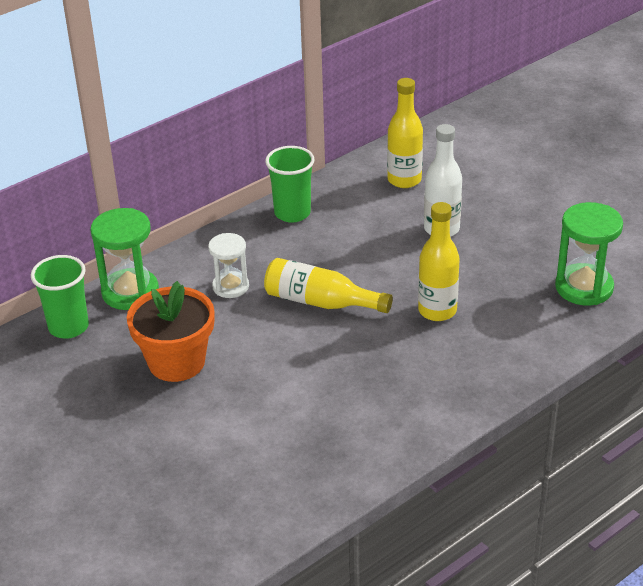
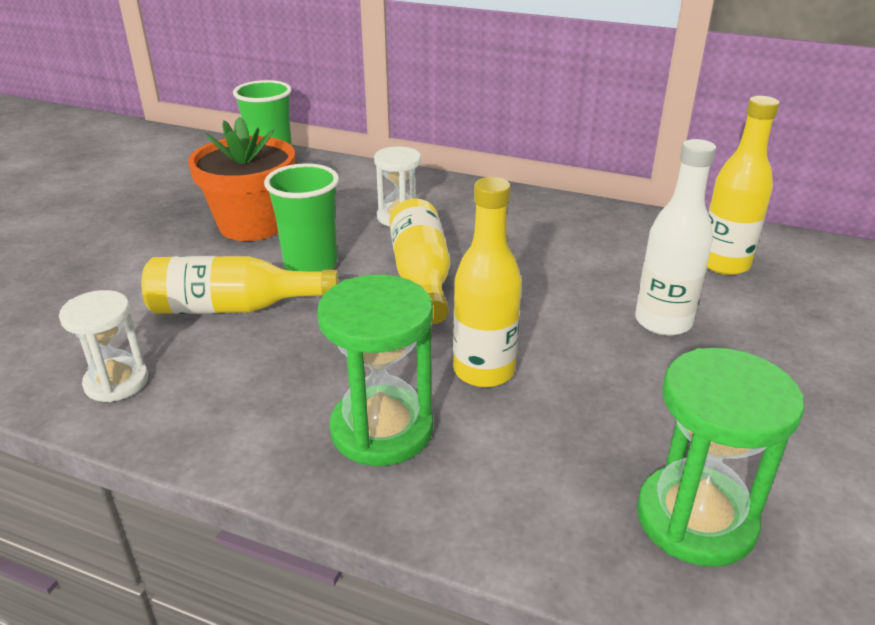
camera: 60 degrees right, 5 degrees down
green hourglass [91,208,159,310] -> green hourglass moved to [317,275,433,466]
green cup [265,146,315,223] -> green cup moved to [264,163,339,272]
none -> white hourglass [59,290,148,402]
none -> yellow bottle [141,256,339,314]

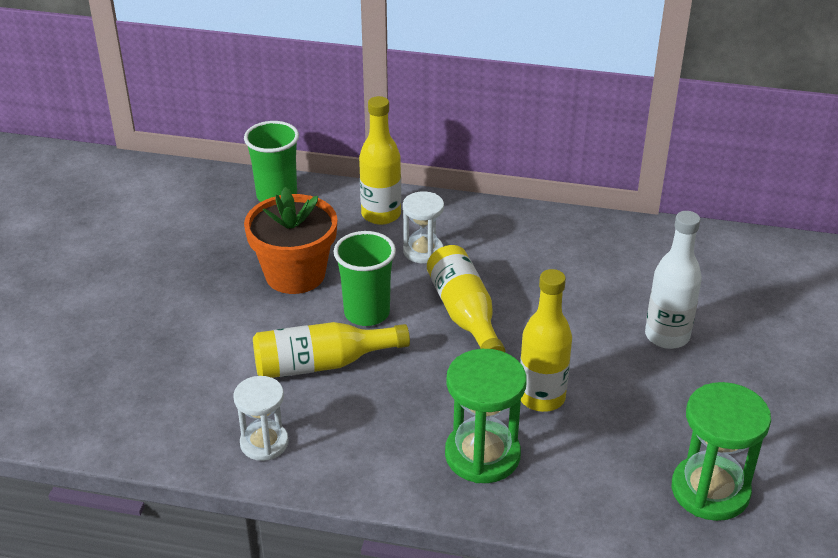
camera: 10 degrees left, 5 degrees up
yellow bottle [706,96,779,275] -> yellow bottle moved to [359,96,401,225]

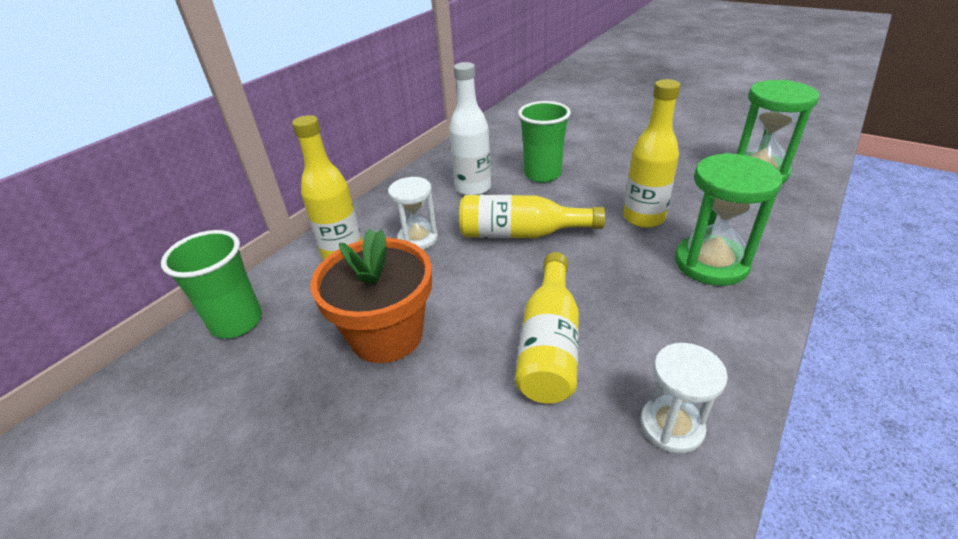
camera: 65 degrees left, 0 degrees up
green cup [334,231,396,326] -> green cup moved to [518,101,571,183]
white bottle [645,211,702,349] -> white bottle moved to [449,62,491,195]

